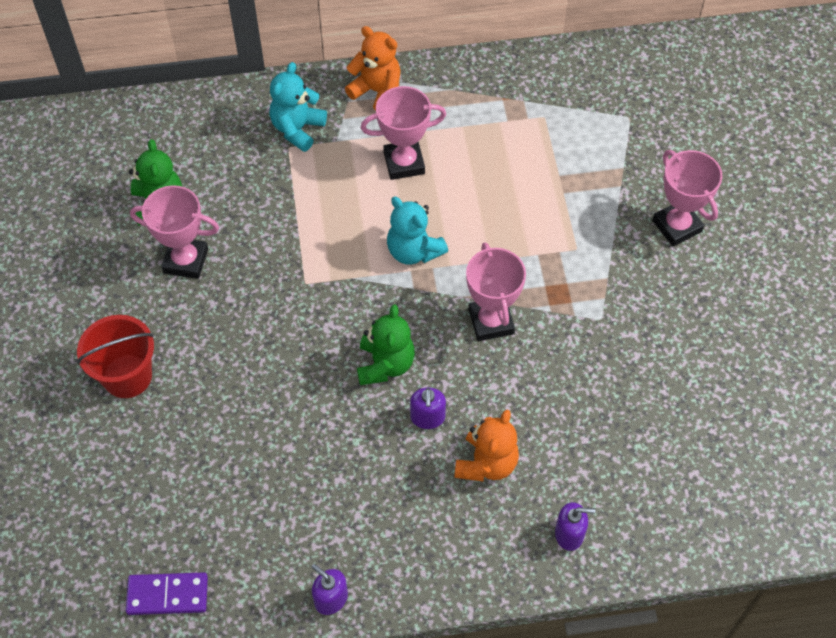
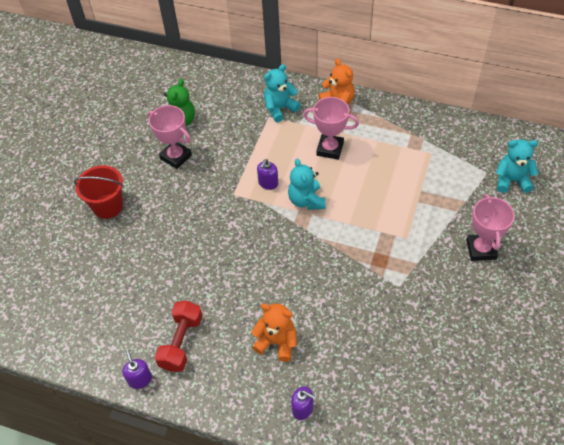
camera: 30 degrees right, 5 degrees down
purple domino [126,572,208,615] -> none
green teddy bear [357,304,415,385] -> none
purple soap dispenser [410,387,446,429] -> purple soap dispenser moved to [257,159,278,190]
orange teddy bear [454,410,519,482] -> orange teddy bear turned 120 degrees counterclockwise [251,303,297,362]
pink trophy [466,242,526,341] -> none
none -> red dumbbell [155,301,203,372]
none -> turquoise teddy bear [496,139,539,193]

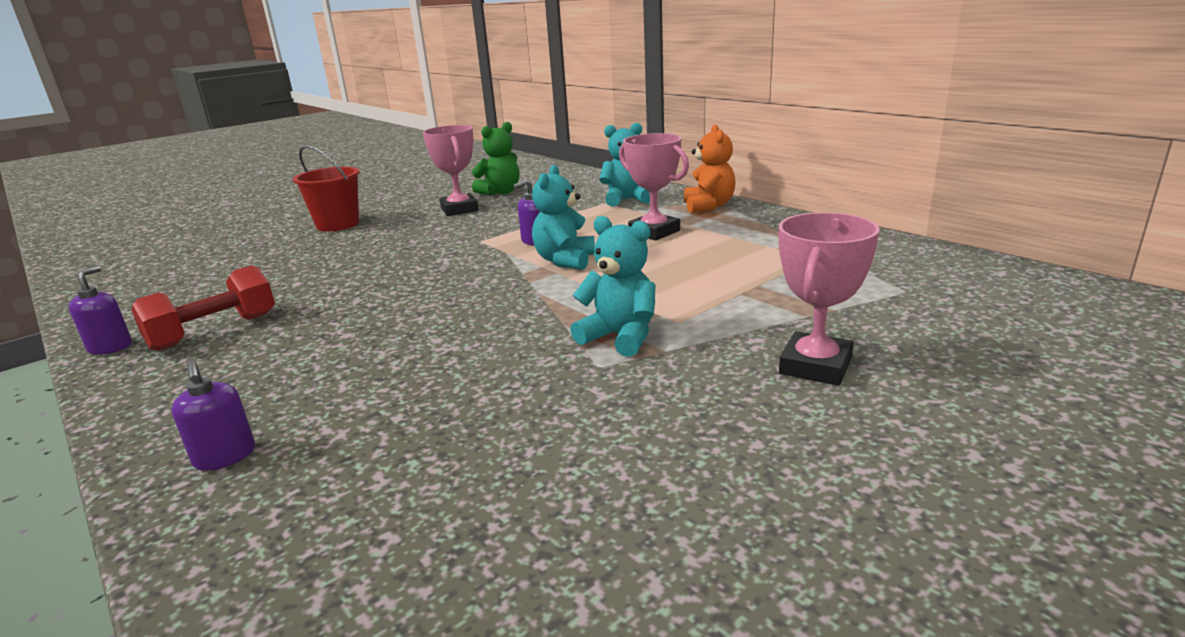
camera: 30 degrees right, 30 degrees down
orange teddy bear [251,303,297,362] -> none
turquoise teddy bear [496,139,539,193] -> turquoise teddy bear moved to [570,216,656,357]

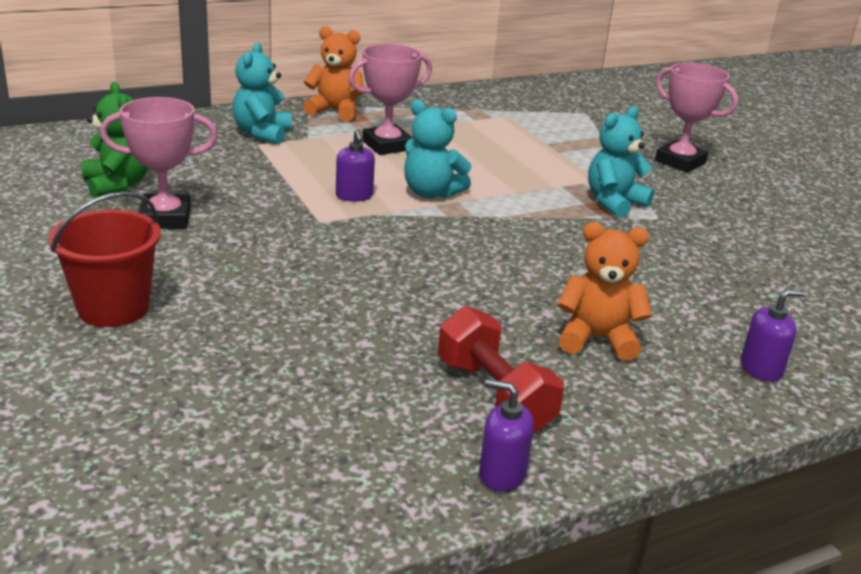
camera: 80 degrees left, 5 degrees up
none -> orange teddy bear [557,222,652,361]

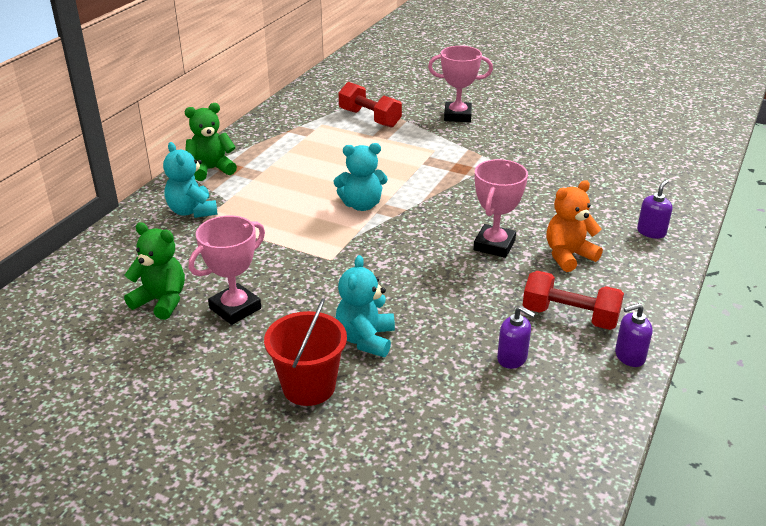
camera: 35 degrees left, 5 degrees up
orange teddy bear [303,26,363,121] -> green teddy bear [185,103,237,181]
purple soap dispenser [336,129,375,202] -> purple soap dispenser moved to [497,306,535,369]
pink trophy [348,44,432,155] -> pink trophy moved to [473,159,528,258]
turquoise teddy bear [588,106,654,218] -> turquoise teddy bear moved to [336,255,395,357]
none -> red dumbbell [339,82,402,128]

